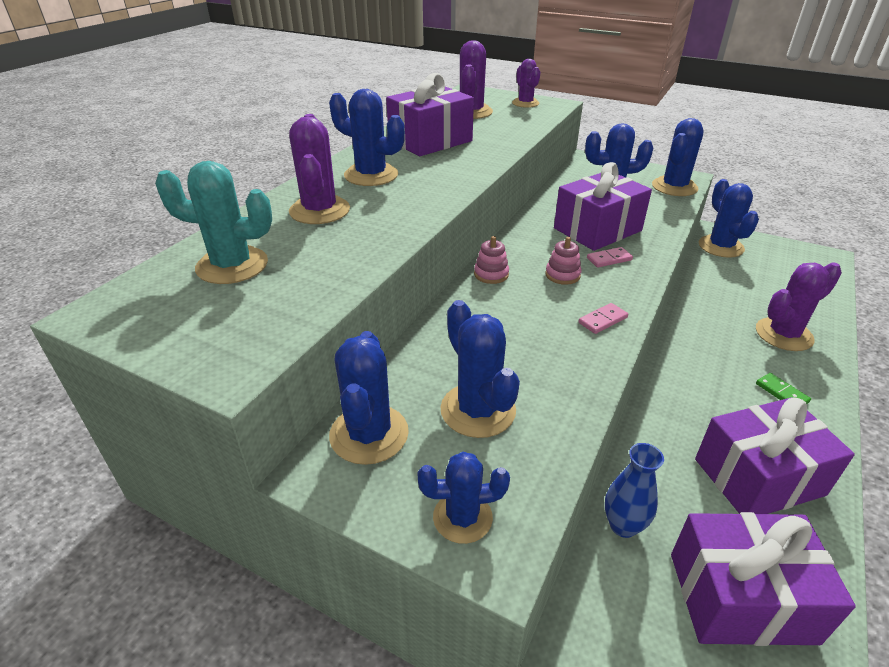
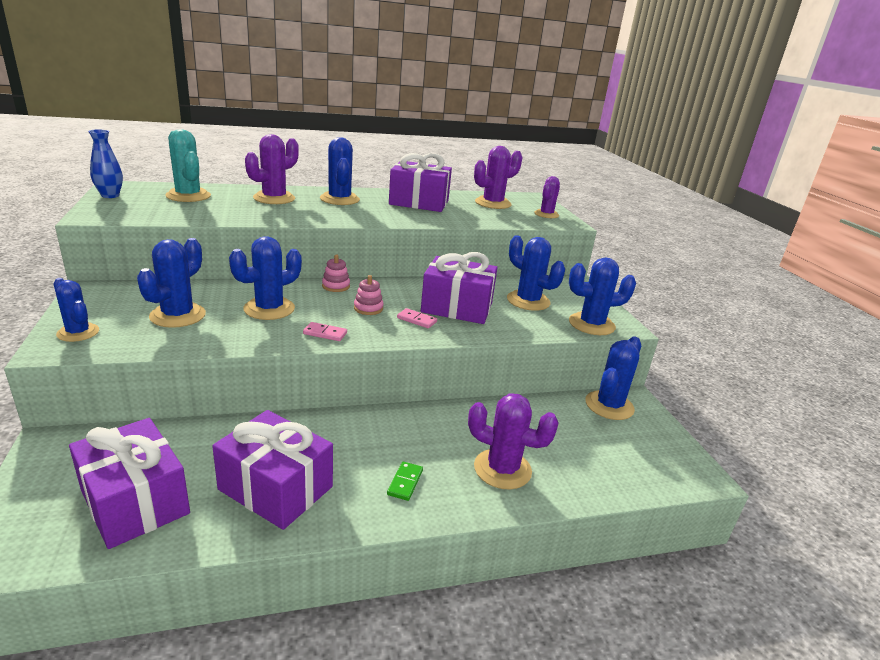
camera: 45 degrees right, 10 degrees down
blue cactus [329,331,409,465] -> blue cactus moved to [229,236,302,320]
blue vase [605,443,664,538] -> blue vase moved to [88,130,123,198]

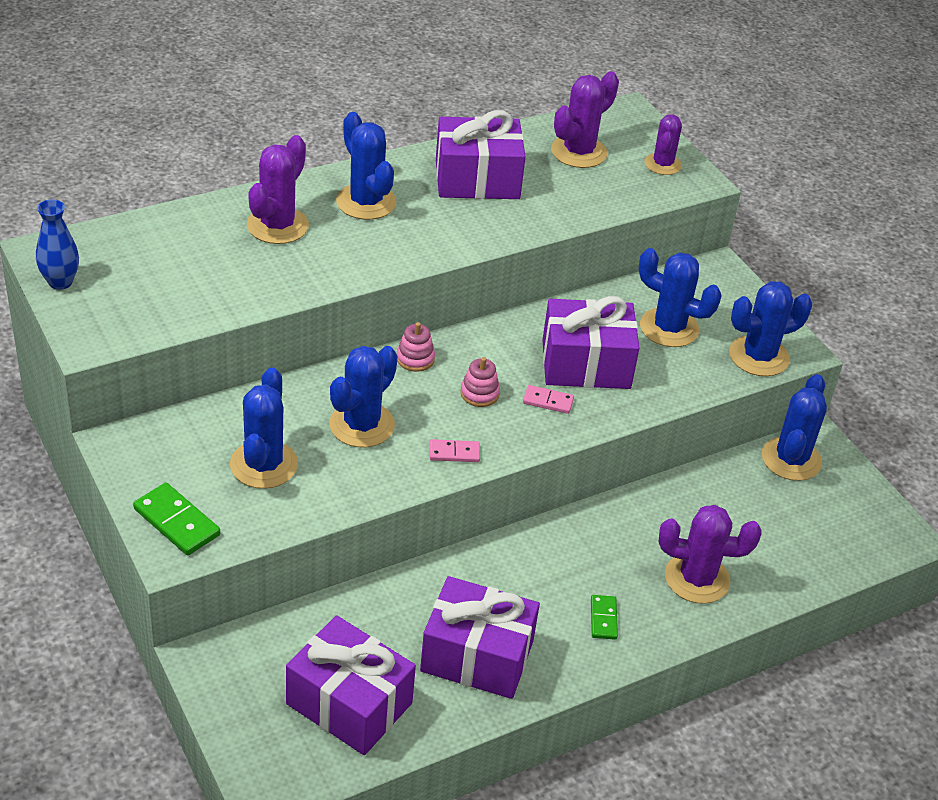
camera: 15 degrees left, 15 degrees up
blue cactus [54,278,99,342] -> green domino [133,483,220,555]
turquoise cactus [165,129,211,202] -> none

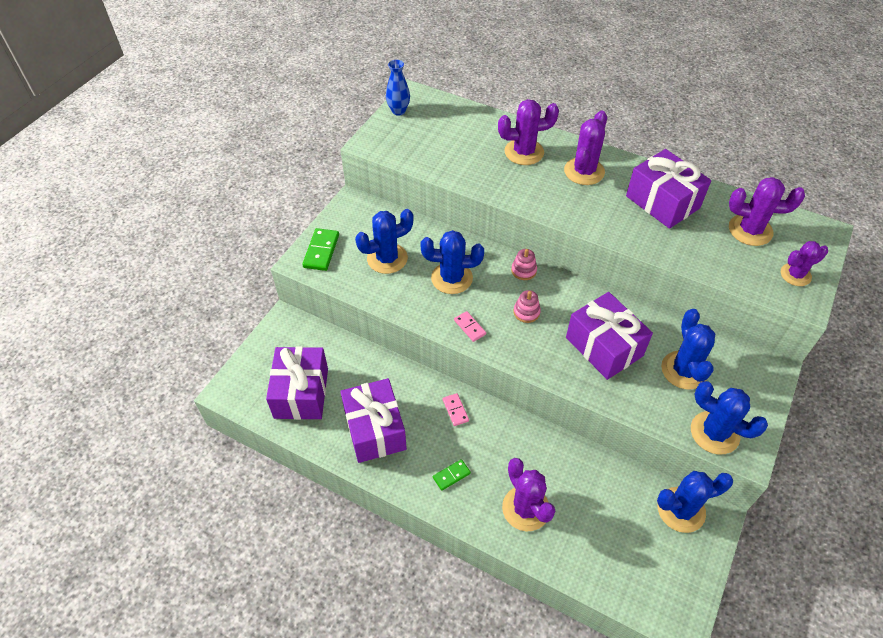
camera: 60 degrees right, 10 degrees up
blue cactus [336,112,396,220] -> purple cactus [564,111,607,185]
pink domino [523,385,574,414] -> pink domino moved to [443,393,469,426]

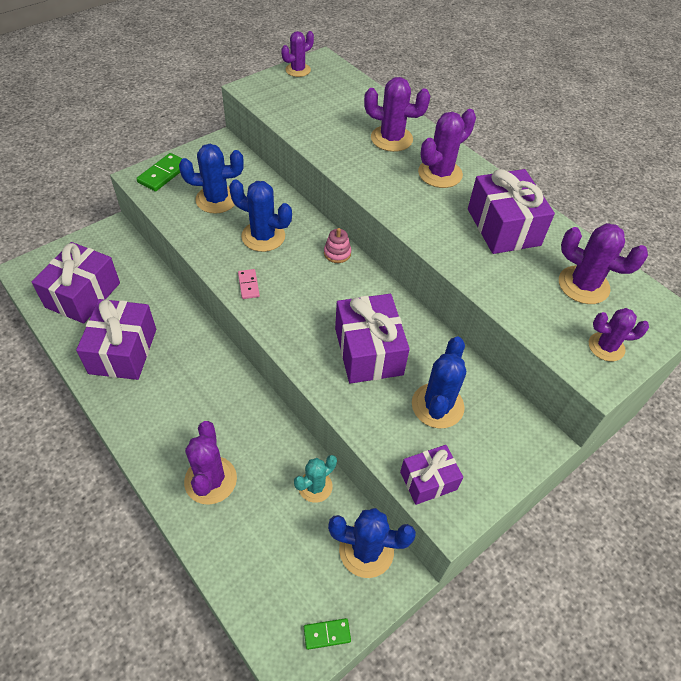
camera: 20 degrees right, 0 degrees up
blue vase [386,60,410,116] -> purple cactus [281,31,314,77]
green domino [433,459,471,491] -> green domino moved to [304,618,351,650]
pink domino [443,393,469,426] -> none
pink stacking toy [513,290,541,323] -> none
blue cactus [691,381,768,455] -> purple gift [400,445,463,505]
none -> turquoise cactus [294,455,337,503]

